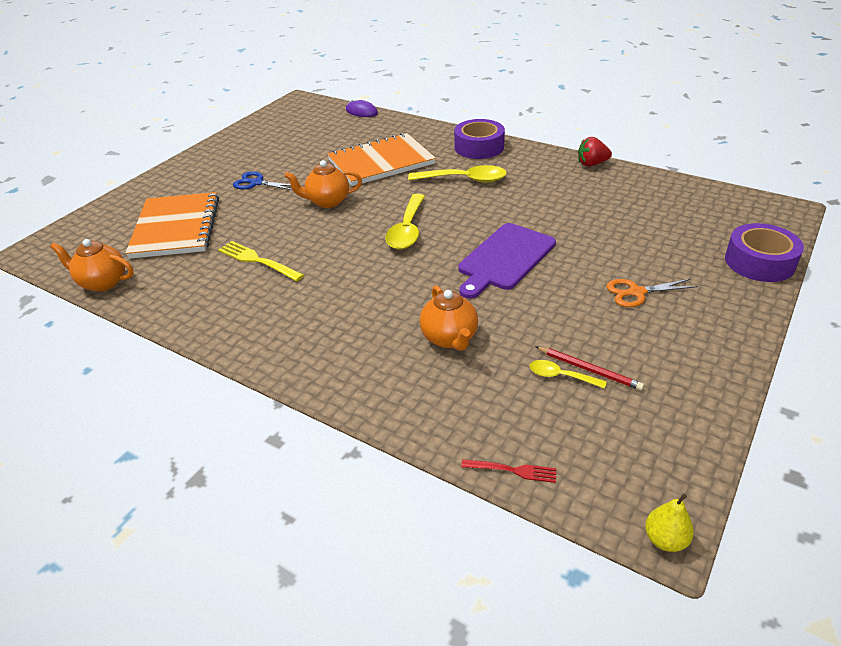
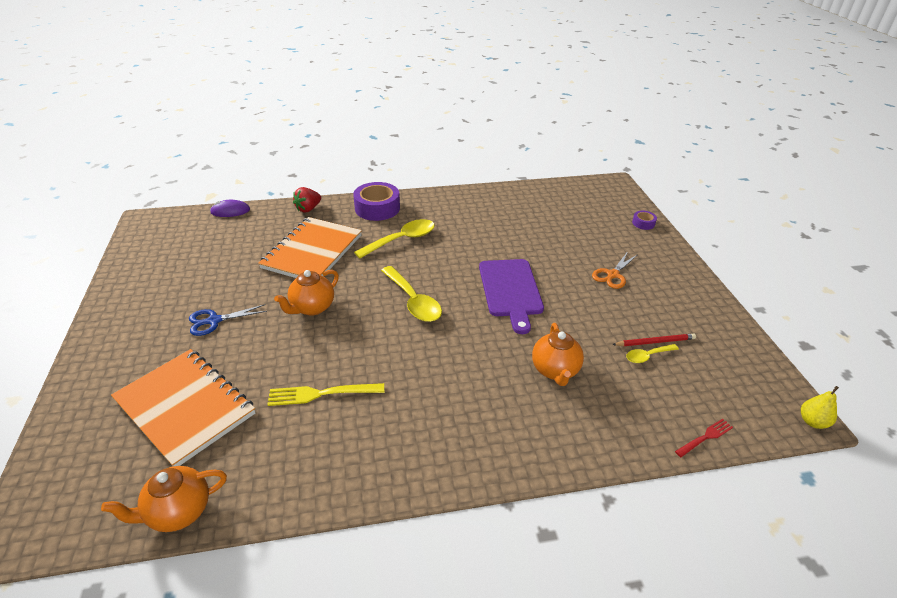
camera: 45 degrees left, 0 degrees up
orange teapot [420,285,478,351] -> orange teapot turned 60 degrees clockwise [532,323,584,386]
red strawberry [578,137,612,166] -> red strawberry moved to [293,187,321,213]
purple tape [725,223,804,282] -> purple tape [632,211,657,230], size x0.48

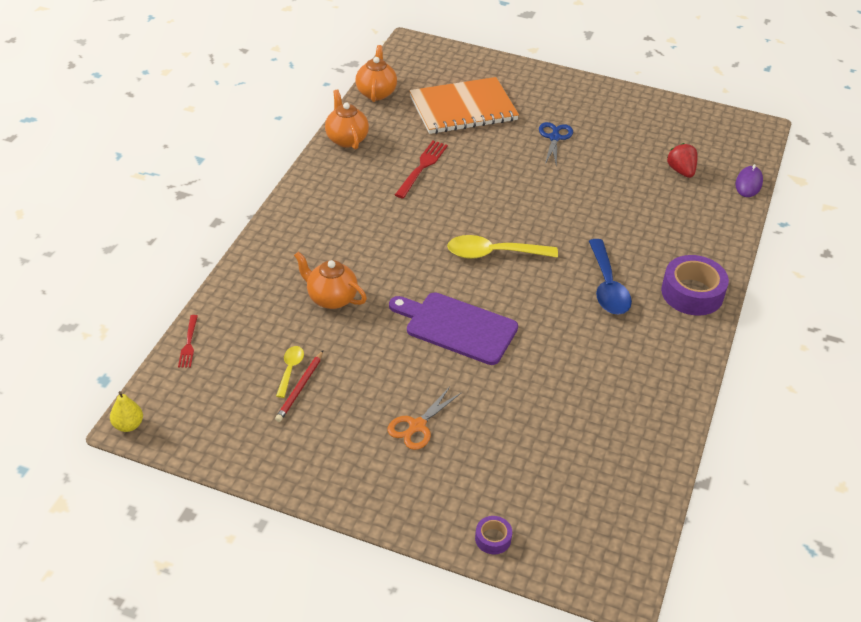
camera: 120 degrees right, 5 degrees up
orange notebook [258,217,362,278] -> none
yellow fork [268,383,384,406] -> red fork [395,141,448,198]
orange teapot [274,270,339,316] -> orange teapot moved to [325,90,369,150]
red strawberry [293,187,321,213] -> red strawberry moved to [667,143,698,178]
yellow spoon [354,219,435,259] -> blue spoon [589,239,632,315]
orange scissors [592,251,637,289] -> orange scissors turned 120 degrees counterclockwise [387,387,462,450]

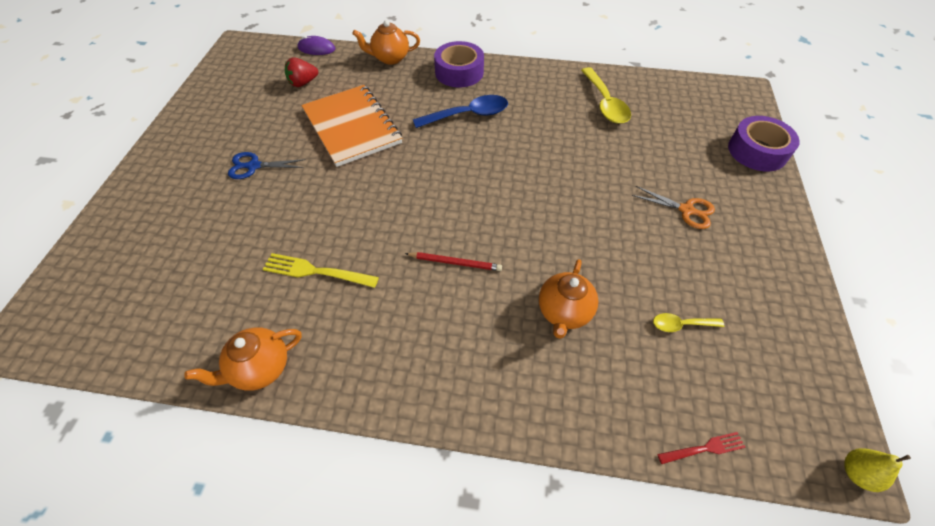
camera: 100 degrees left, 10 degrees up
red pencil [275,351,323,422] -> red pencil moved to [405,252,502,271]
orange teapot [356,45,397,102] -> orange teapot moved to [352,20,420,65]
purple cutting board [389,292,518,365] -> none
red fork [395,141,448,198] -> yellow fork [263,253,379,288]
orange notebook [409,77,519,134] -> orange notebook moved to [301,85,402,167]
yellow spoon [447,235,558,259] -> yellow spoon moved to [581,67,631,124]
purple tape [475,516,512,554] -> purple tape [728,116,800,172], size x2.09

